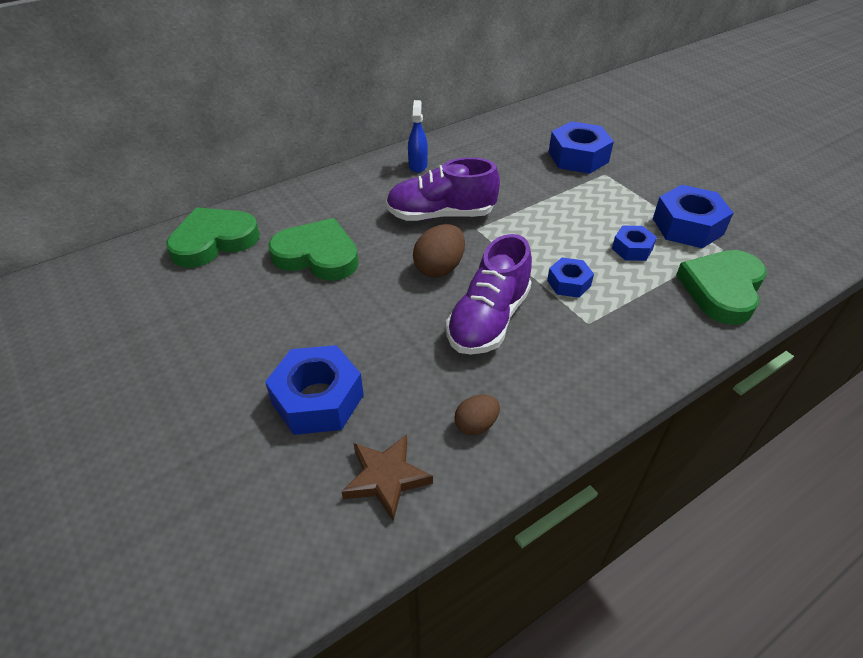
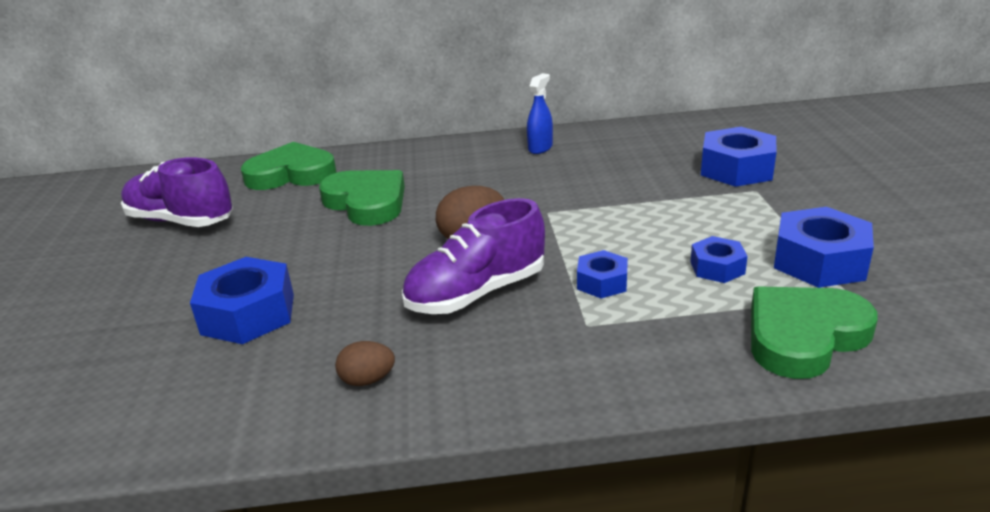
camera: 30 degrees right, 15 degrees down
brown star [342,435,433,521] -> none
purple shoe [386,157,500,221] -> purple shoe moved to [121,157,233,227]

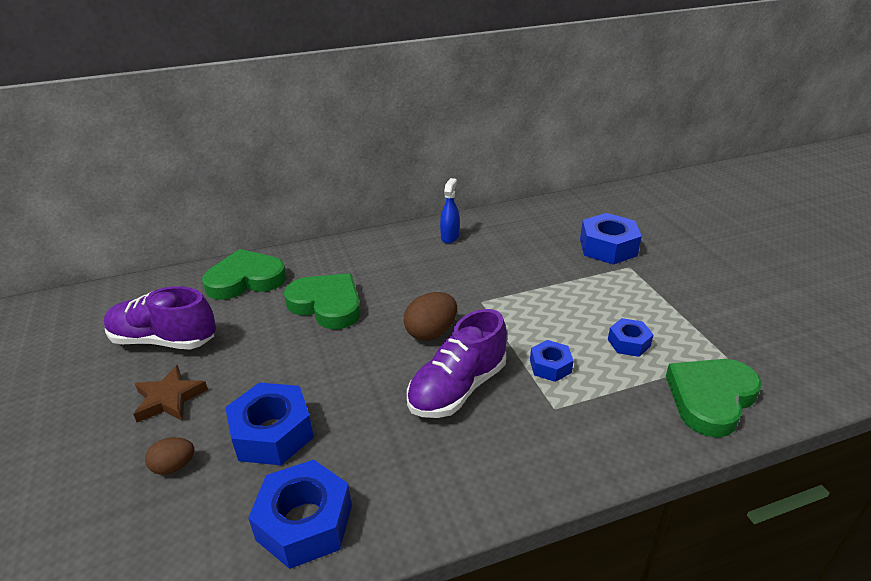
camera: 15 degrees left, 5 degrees up
brown egg [335,341,395,386] -> brown egg moved to [145,437,194,475]
blue nut [774,207,874,288] -> blue nut moved to [248,460,352,569]
none -> brown star [133,365,208,422]

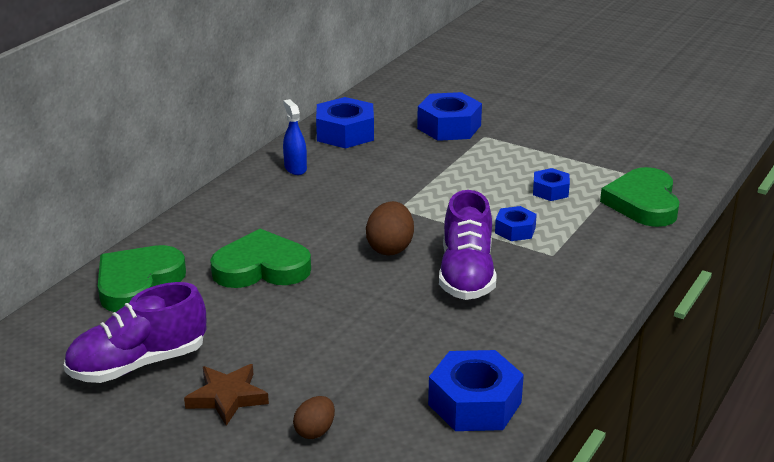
camera: 40 degrees left, 5 degrees down
blue nut [225,382,314,465] -> blue nut moved to [316,97,374,148]

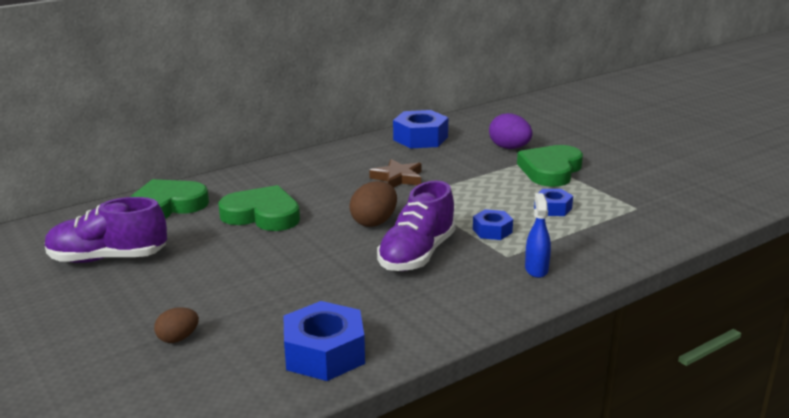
camera: 25 degrees right, 5 degrees down
brown star [184,364,269,426] -> brown star moved to [369,159,422,188]
blue spray bottle [283,99,307,175] -> blue spray bottle moved to [525,193,551,278]
blue nut [417,92,482,141] -> purple egg [489,113,532,149]
green heart [600,167,680,227] -> green heart moved to [517,145,583,187]

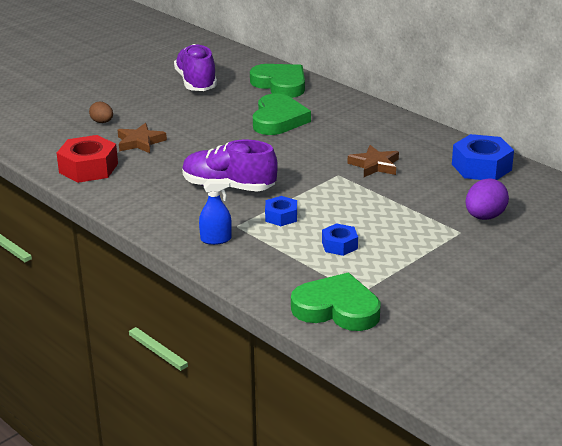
camera: 80 degrees right, 5 degrees up
blue nut [284,301,365,381] -> red nut [57,135,118,183]
brown egg [349,181,397,227] -> none
green heart [517,145,583,187] -> green heart moved to [291,273,381,331]
none -> brown star [118,123,167,153]

